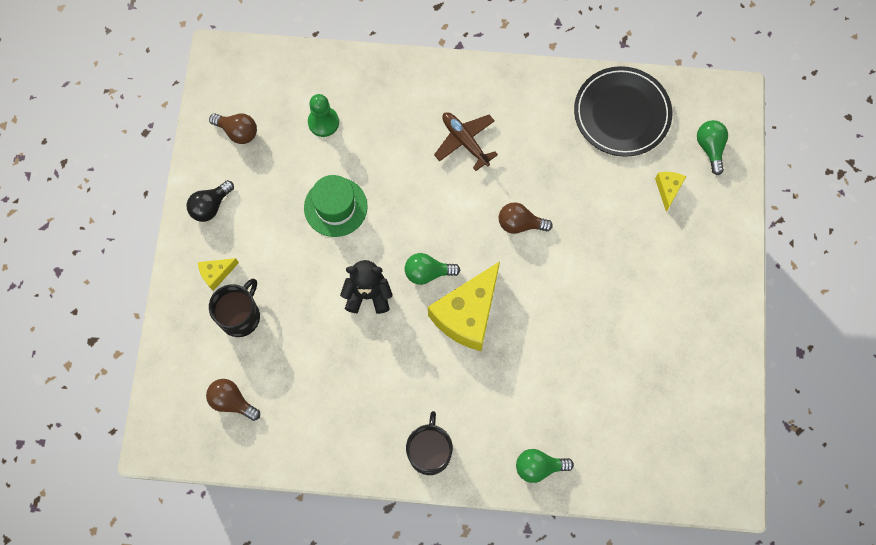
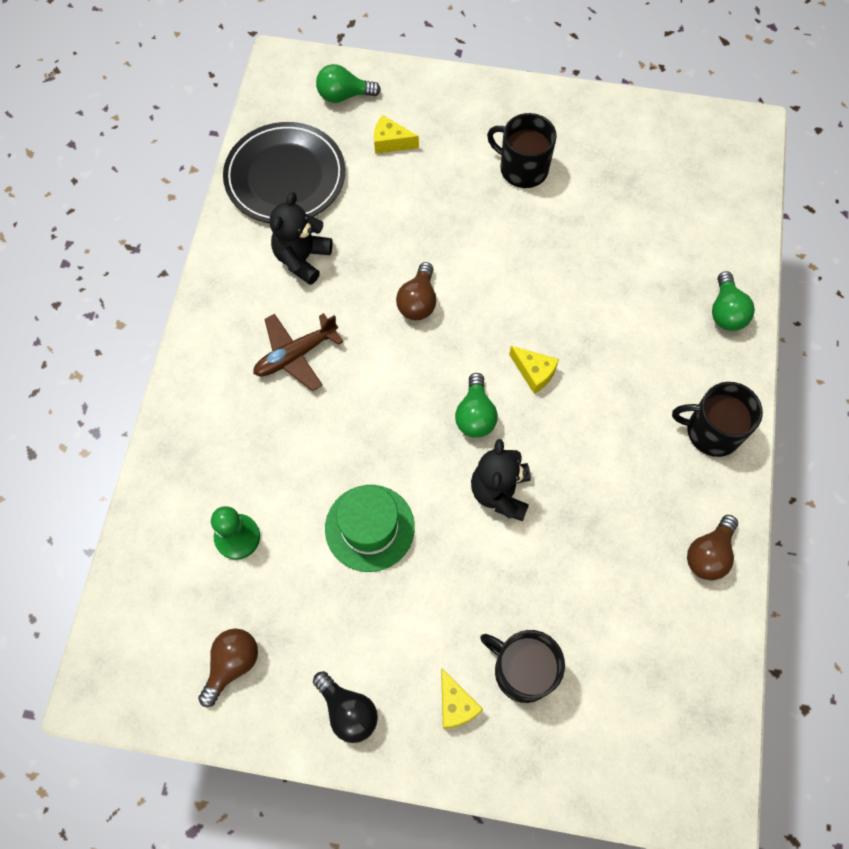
camera: 85 degrees left, 5 degrees down
brown light bulb [206,379,260,421] -> brown light bulb moved to [687,515,738,580]
yellow cheese [428,261,500,351] -> yellow cheese [509,346,559,394], size x0.45
none -> black teddy bear [270,192,333,285]
none -> black mug [487,113,557,188]

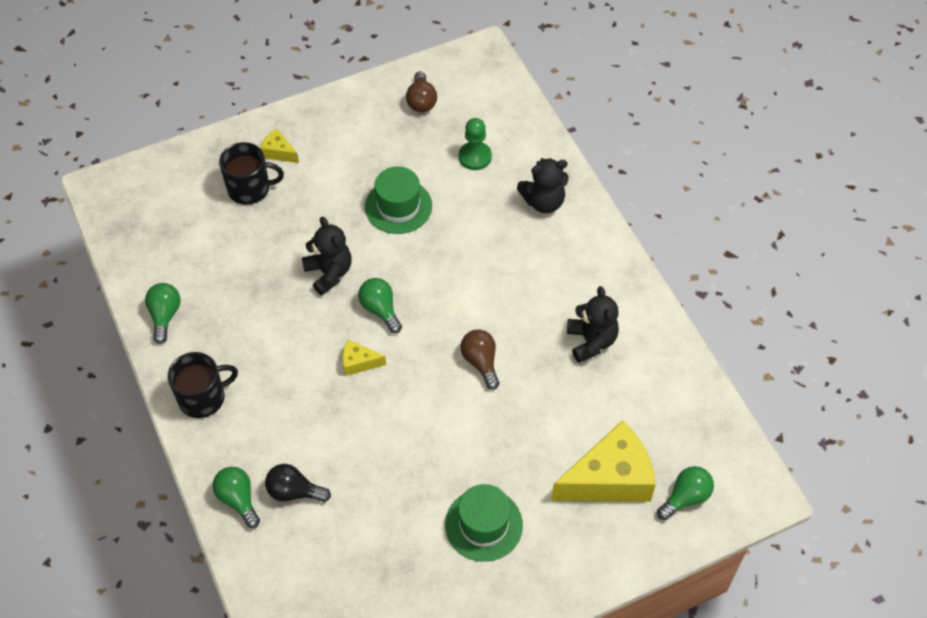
camera: 145 degrees right, 10 degrees down
black plate [223,122,345,223] -> none
brown plane [253,313,343,391] -> none
black light bulb [313,671,378,743] -> black light bulb moved to [265,464,331,502]
yellow cheese [374,115,419,154] -> yellow cheese [551,420,656,502], size x2.21
black mug [487,113,557,188] -> green hat [445,484,523,562]
brown light bulb [687,515,738,580] -> green light bulb [145,283,181,344]
none -> black teddy bear [517,158,569,213]

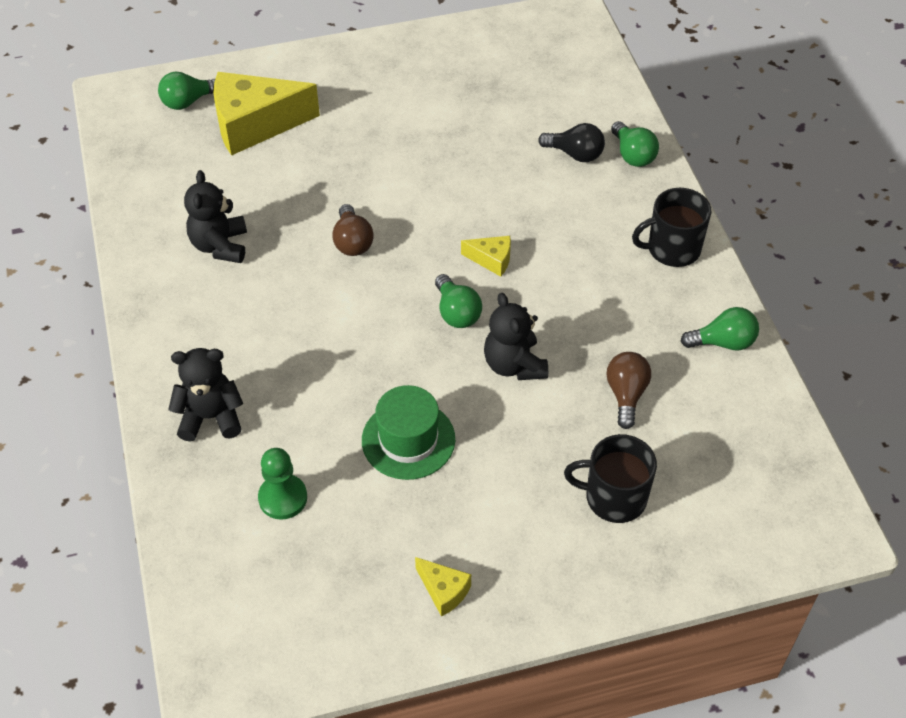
camera: 170 degrees left, 5 degrees down
green light bulb [145,283,181,344] -> green light bulb turned 105 degrees counterclockwise [680,307,759,350]
yellow cheese [260,129,299,163] -> yellow cheese moved to [415,557,471,617]
brown light bulb [406,71,437,112] -> brown light bulb moved to [607,352,651,429]
green hat [445,484,523,562] -> none

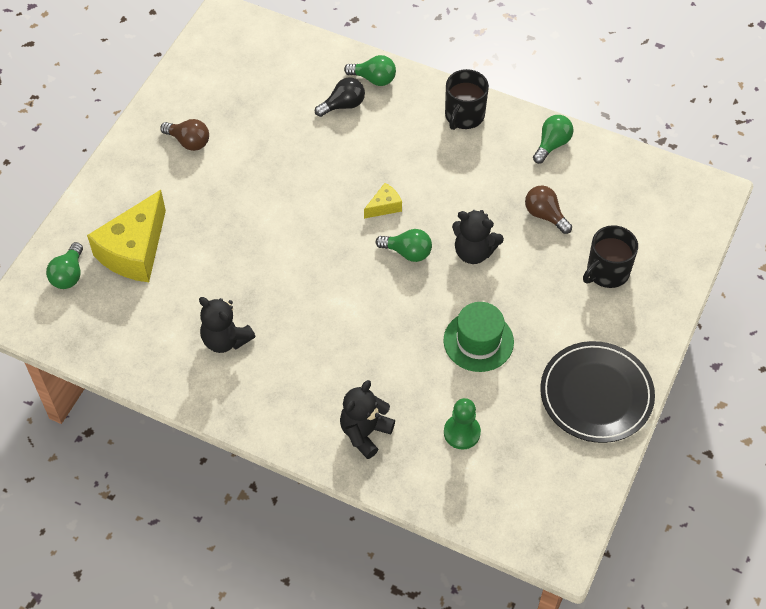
camera: 50 degrees left, 5 degrees up
brown light bulb [332,204,374,256] -> brown light bulb moved to [160,119,209,151]
yellow cheese [415,557,471,617] -> black plate [540,341,655,443]

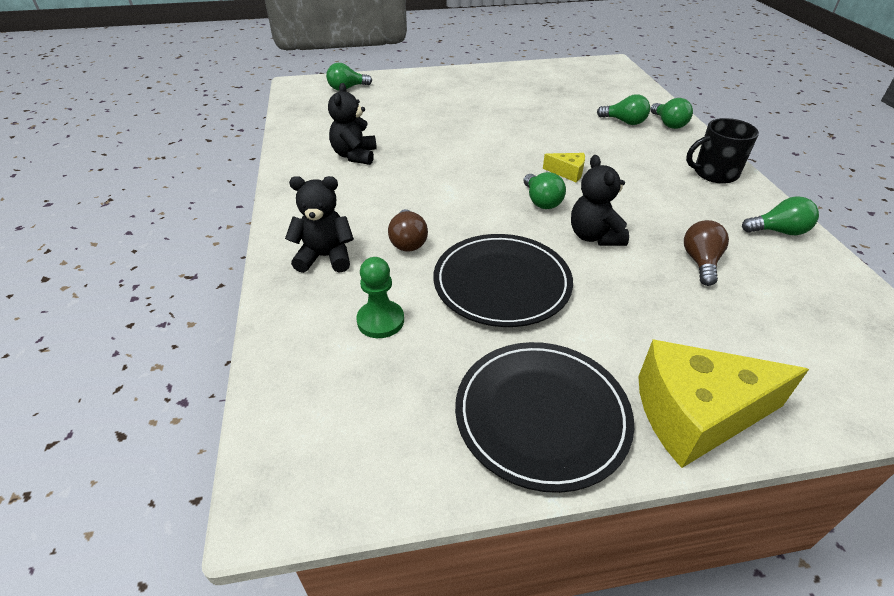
camera: 55 degrees right, 15 degrees down
yellow cheese [87,190,166,282] -> yellow cheese moved to [638,339,809,468]
brown light bulb [160,119,209,151] -> brown light bulb moved to [388,209,428,252]
black light bulb [315,77,365,117] -> green light bulb [597,94,650,125]
green hat [444,302,514,372] -> black plate [433,234,573,327]
black mug [583,225,638,288] -> none

